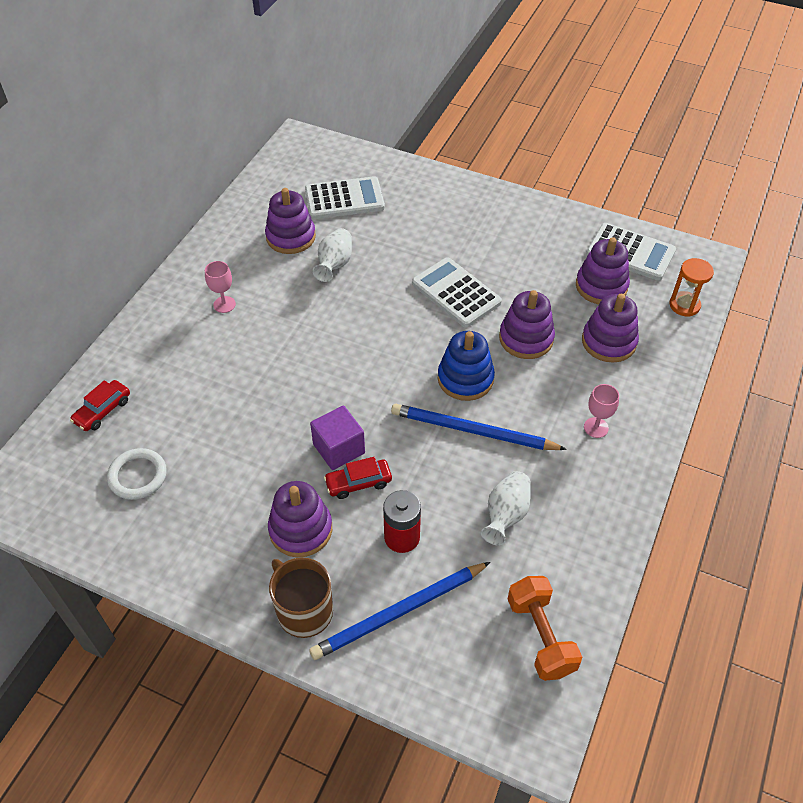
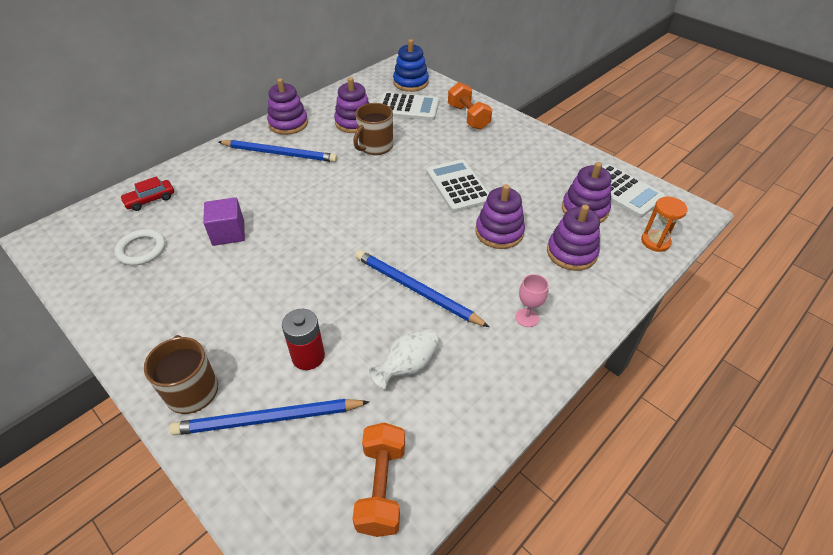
camera: 20 degrees right, 5 degrees down
pink goblet [205,261,236,313] -> blue pencil [219,140,337,162]
purple stacking toy [268,481,332,557] -> purple stacking toy moved to [267,78,308,135]
purple cube [310,406,365,470] -> purple cube moved to [203,197,245,246]
white vase [313,228,352,282] -> brown mug [353,103,393,155]
red car [324,457,392,499] -> none
blue stacking toy [438,331,495,401] -> blue stacking toy moved to [393,39,429,92]
none -> orange dumbbell [448,82,492,130]

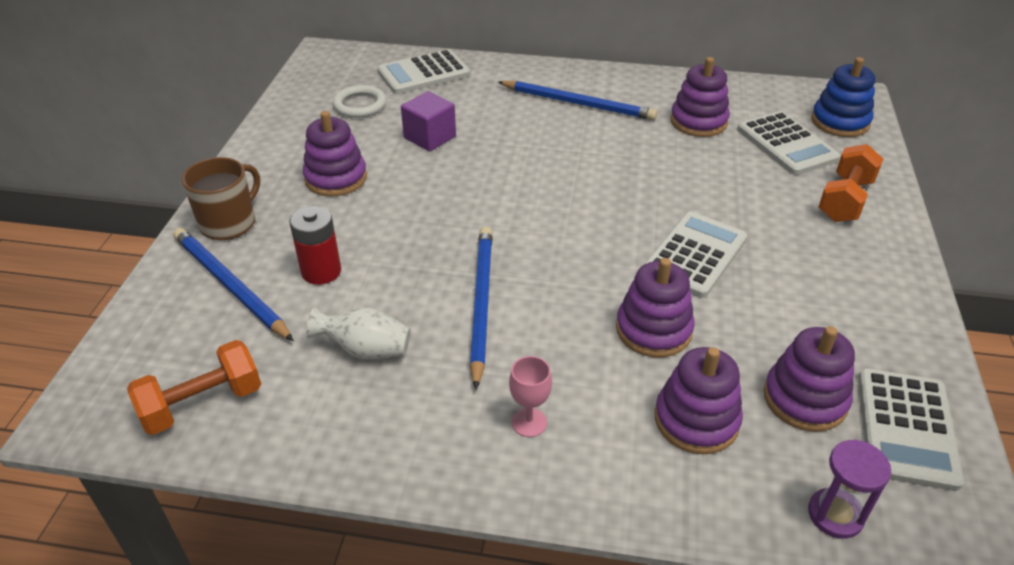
camera: 55 degrees right, 5 degrees down
red car [120,176,174,211] -> white calculator [377,49,470,94]
blue pencil [219,140,337,162] -> blue pencil turned 45 degrees counterclockwise [498,81,657,120]
purple stacking toy [267,78,308,135] -> purple stacking toy moved to [303,111,367,197]
brown mug [353,103,393,155] -> none
orange hourglass [641,197,687,252] -> purple hourglass [808,439,891,539]

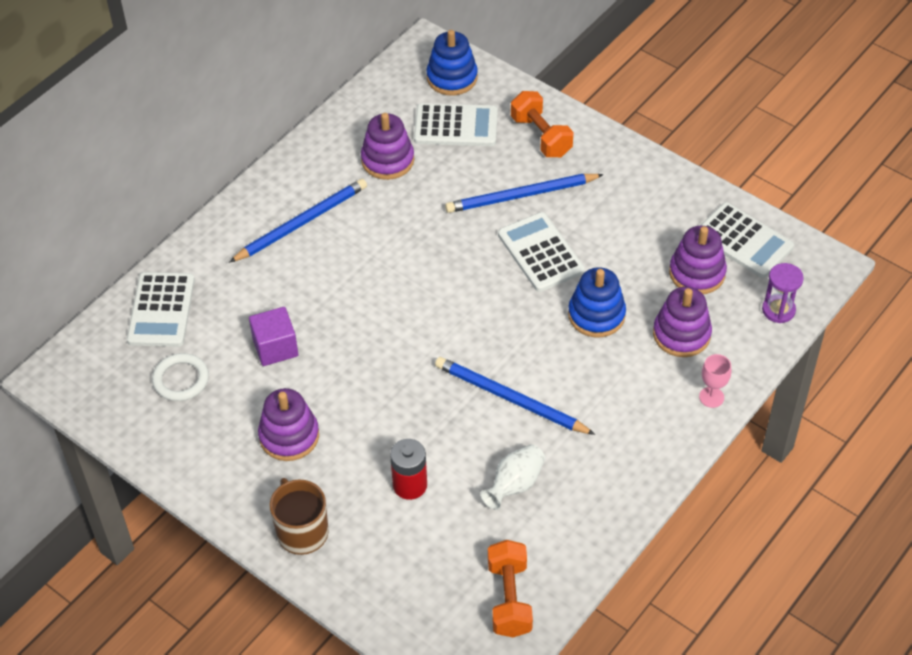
camera: 60 degrees left, 10 degrees up
blue pencil [173,228,294,341] -> blue pencil moved to [445,174,604,213]
pink goblet [509,356,552,437] -> pink goblet moved to [699,354,731,408]
purple stacking toy [616,258,695,357] -> blue stacking toy [568,267,626,337]

